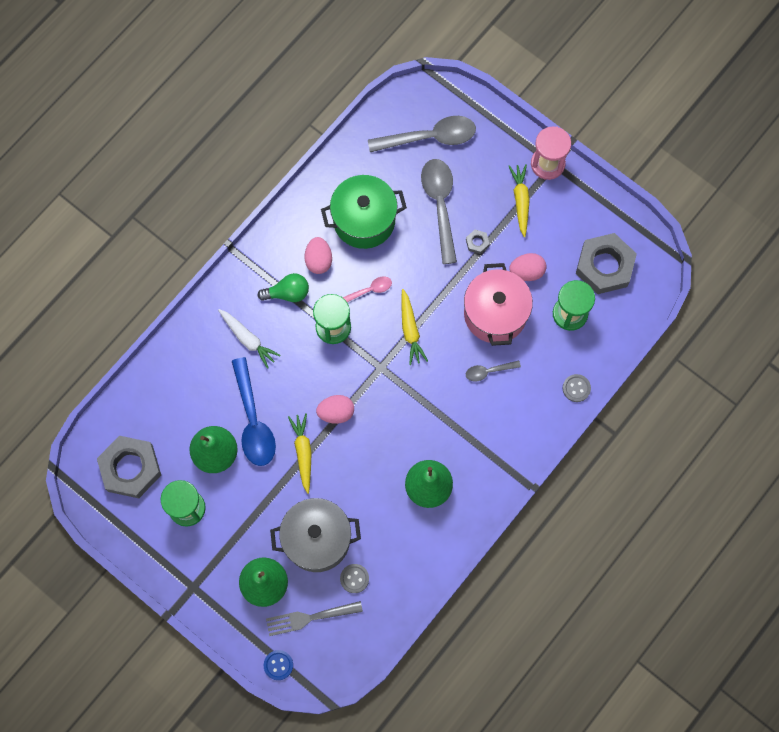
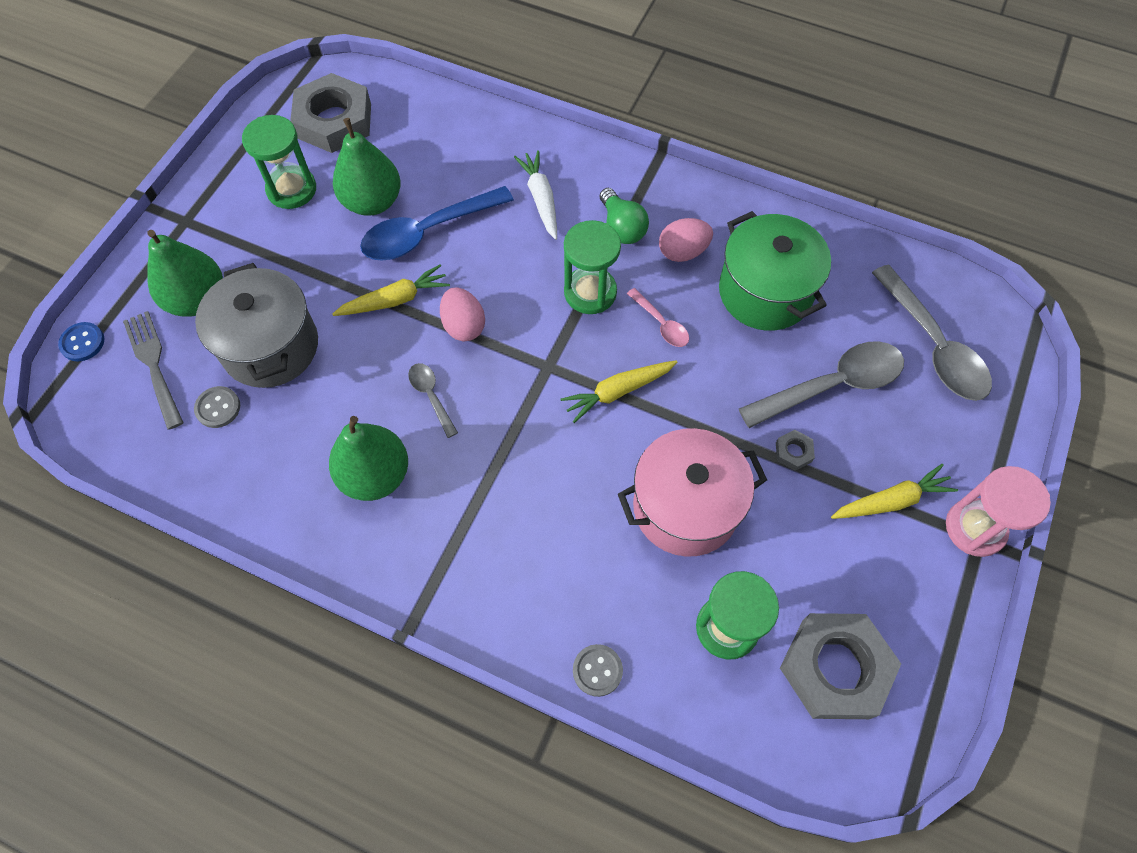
camera: 75 degrees right, 10 degrees down
white carrot [218,309,281,369] -> white carrot turned 135 degrees clockwise [514,150,557,240]
grey spoon [466,361,521,382] -> grey spoon moved to [408,363,458,438]
pink egg [509,253,546,281] -> none

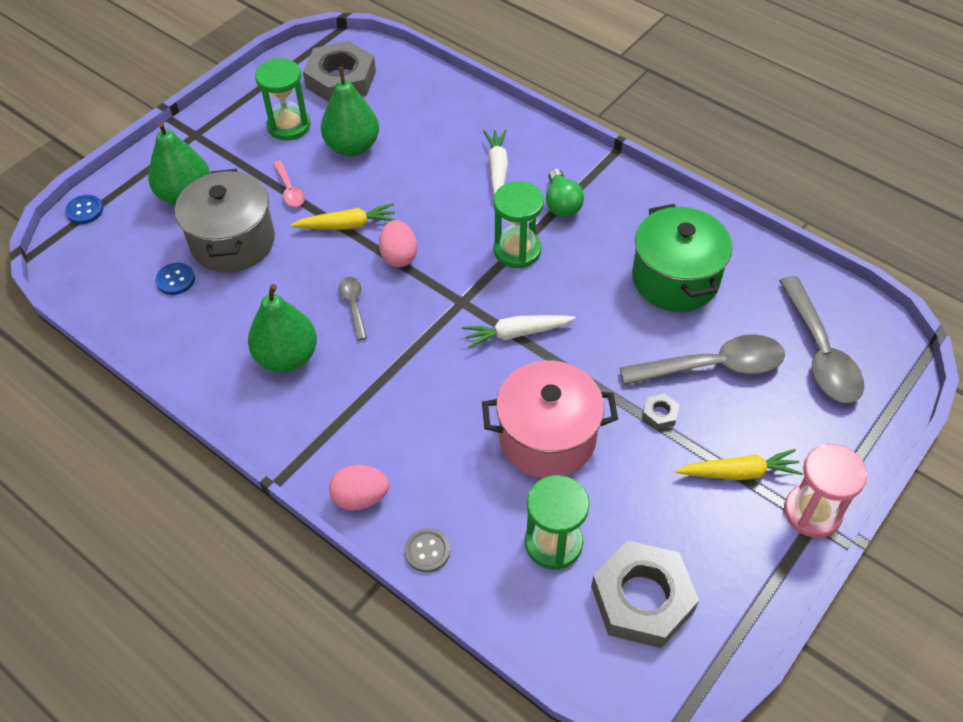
camera: 15 degrees right, 10 degrees down
grey fork [123,311,184,430] -> none
grey button [194,386,240,428] -> blue button [155,263,195,295]
blue spoon [360,186,514,261] -> none
yellow carrot [560,360,678,423] -> white carrot [462,315,575,349]
pink spoon [627,288,689,347] -> pink spoon moved to [273,160,305,207]
pink egg [659,218,713,262] -> pink egg moved to [329,465,389,510]

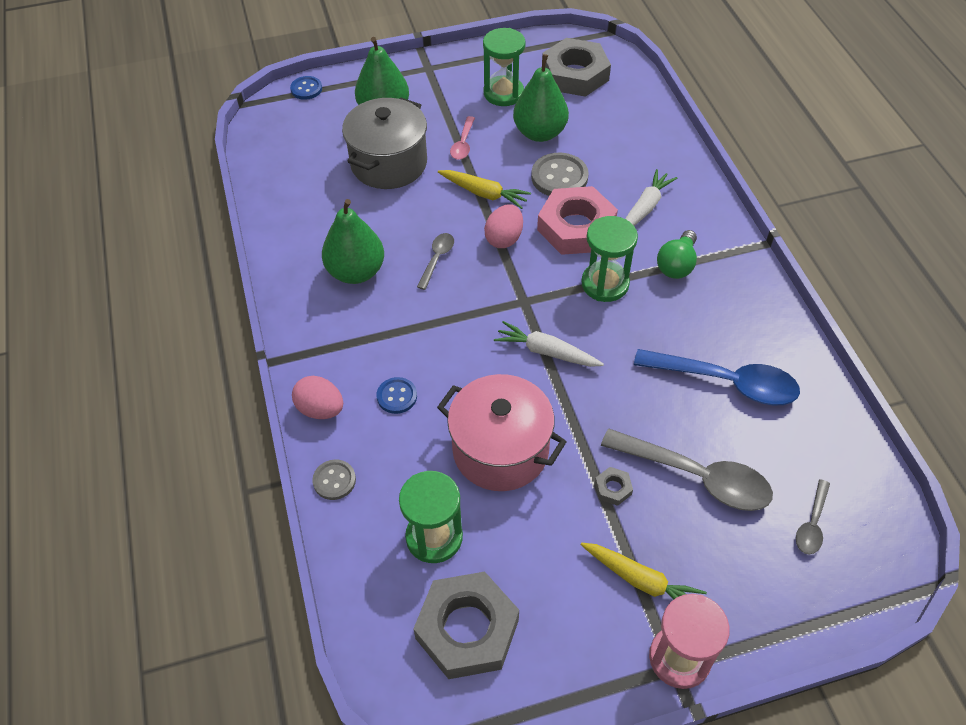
camera: 35 degrees right, 0 degrees up
blue button [155,263,195,295] -> blue button moved to [377,377,417,414]
green pot [632,204,732,312] -> blue spoon [634,349,800,406]
grey spoon [779,276,864,403] -> grey spoon [796,479,830,554], size x0.50
none -> grey button [531,153,589,196]
none -> pink nut [537,186,618,255]

